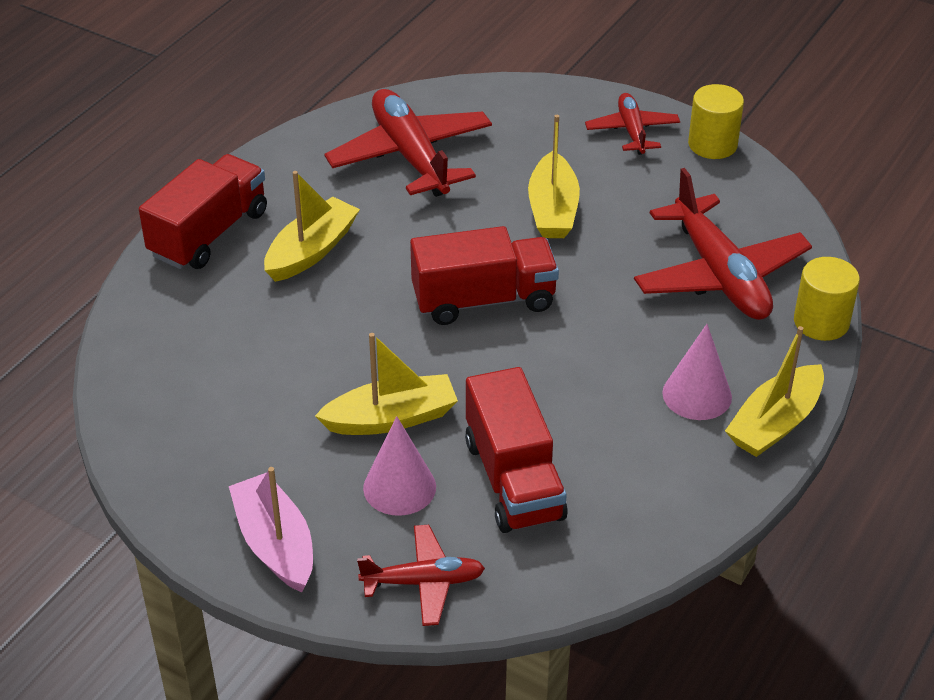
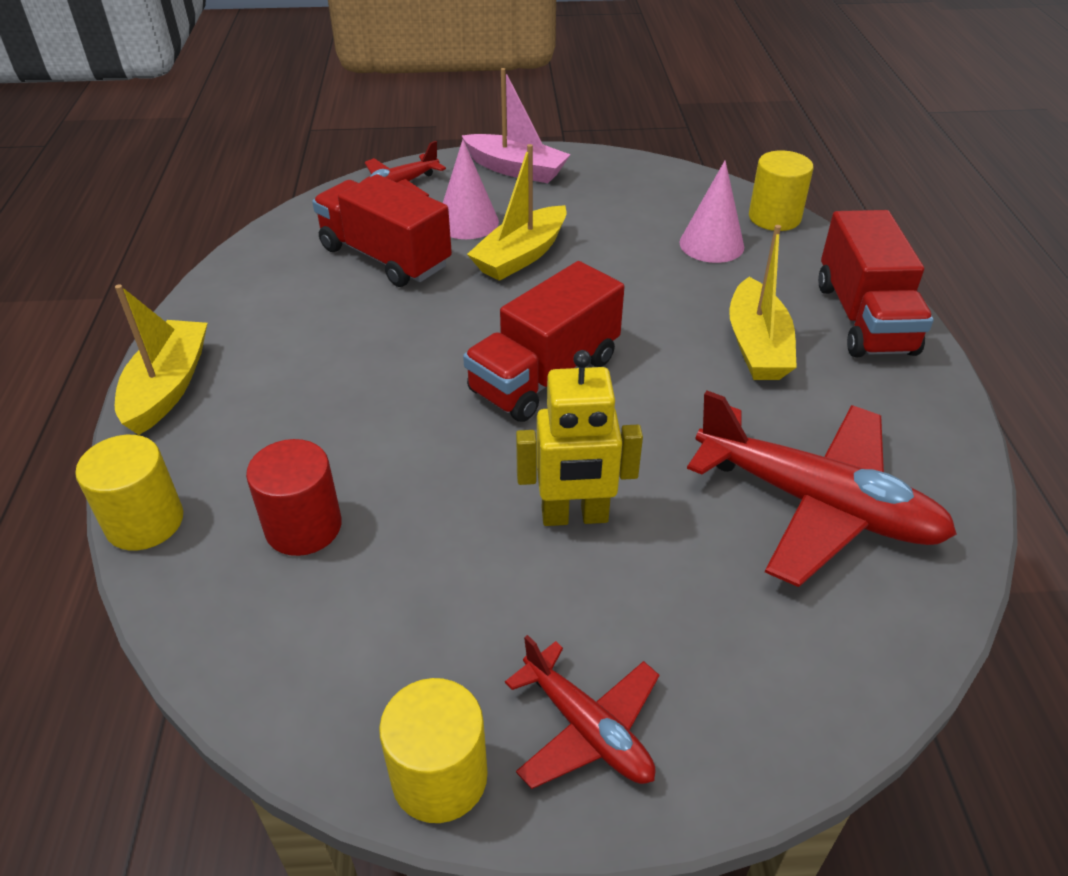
camera: 145 degrees right, 0 degrees up
yellow boat [528,115,580,238] -> yellow robot [516,350,643,526]
red plane [634,168,812,320] -> red cylinder [246,439,342,556]
pink cone [662,324,732,420] -> pink cone moved to [679,160,744,263]
none -> yellow cylinder [749,151,813,231]

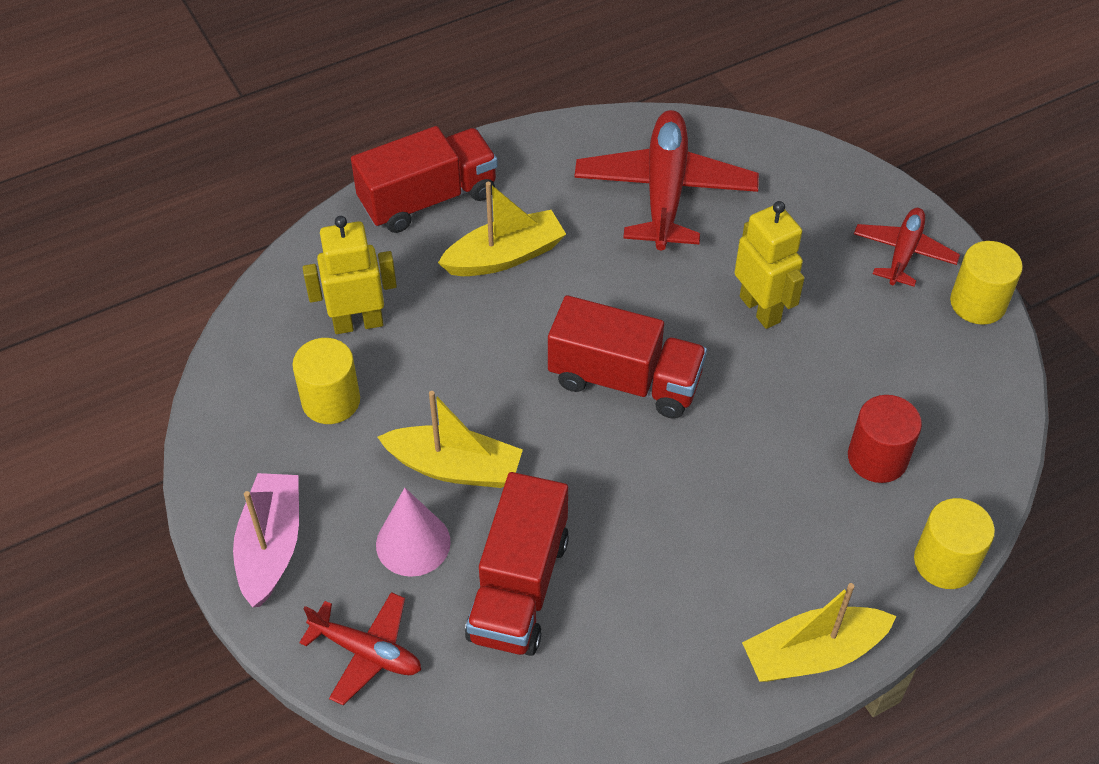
camera: 115 degrees left, 10 degrees up
pink cone [679,160,744,263] -> yellow robot [303,216,397,334]
yellow cylinder [749,151,813,231] -> yellow cylinder moved to [292,338,360,424]

